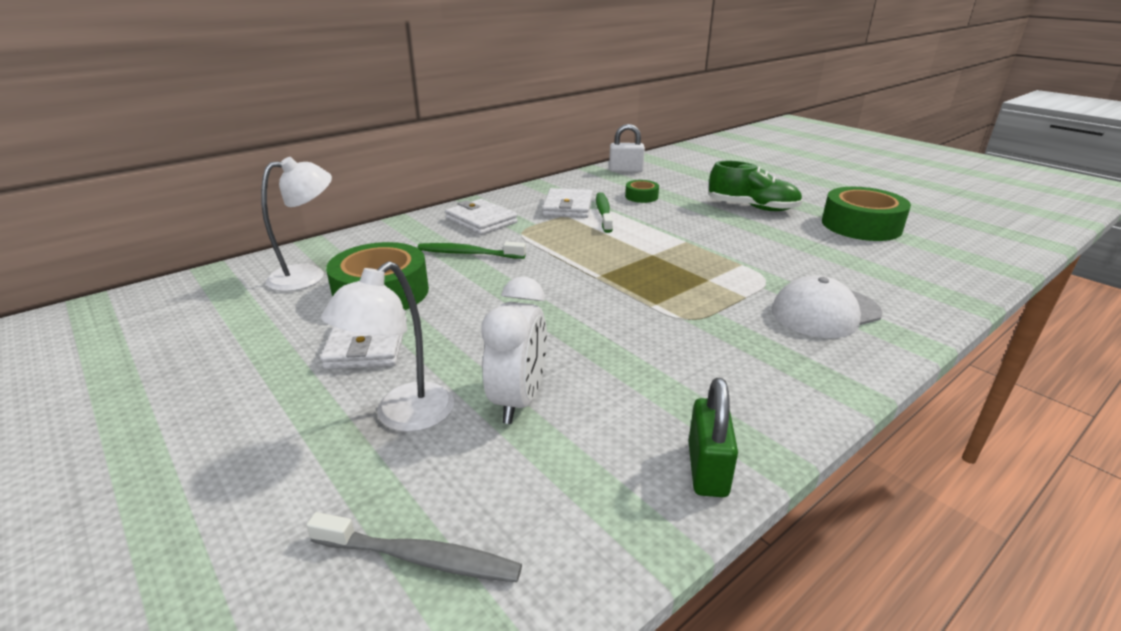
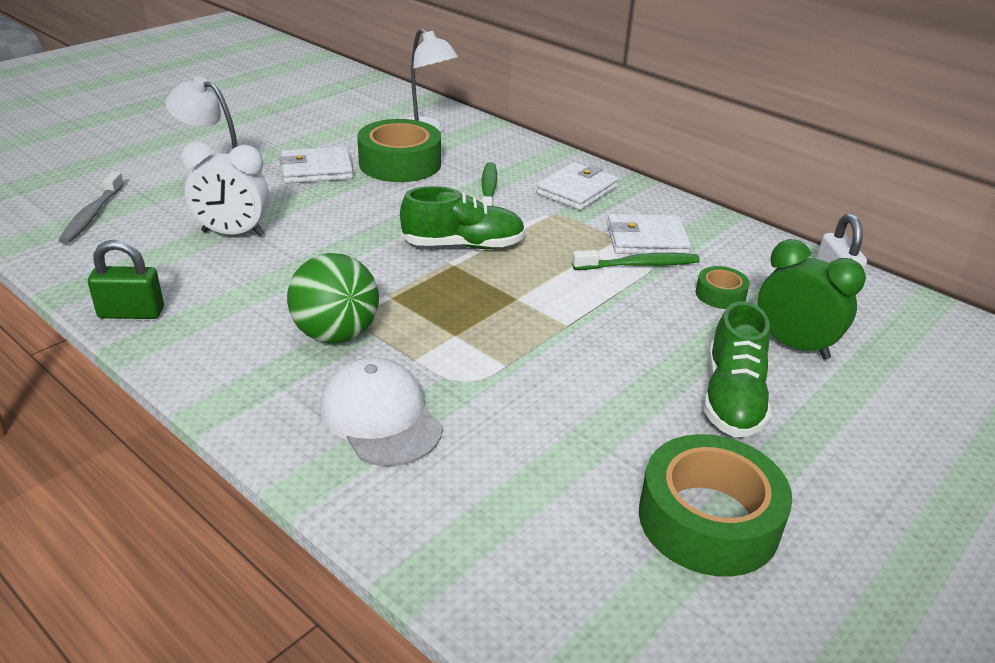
camera: 80 degrees right, 5 degrees up
none -> green ball [287,253,379,344]
none -> green shoe [400,186,525,249]
none -> green clock [758,239,866,360]

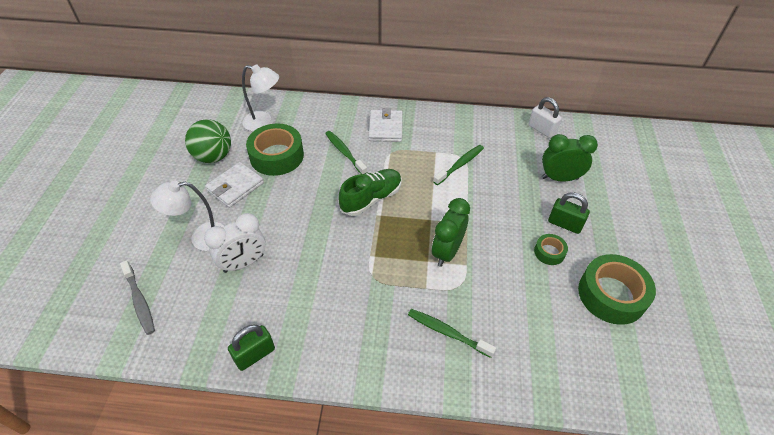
camera: 35 degrees left, 15 degrees up
green ball [287,253,379,344] -> green ball moved to [185,119,231,163]
white cap [320,358,443,466] -> green toothbrush [408,309,496,358]
white wallet [607,214,691,254] -> none
green tape [695,266,750,309] -> green tape moved to [534,234,568,265]
green shoe [704,301,771,437] -> green padlock [548,192,590,234]
none -> green clock [432,198,470,267]

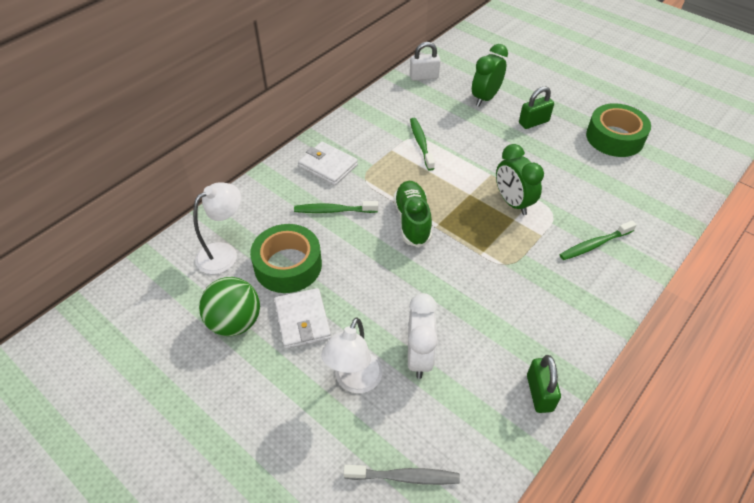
camera: 55 degrees left, 0 degrees up
green tape [534,234,568,265] -> none

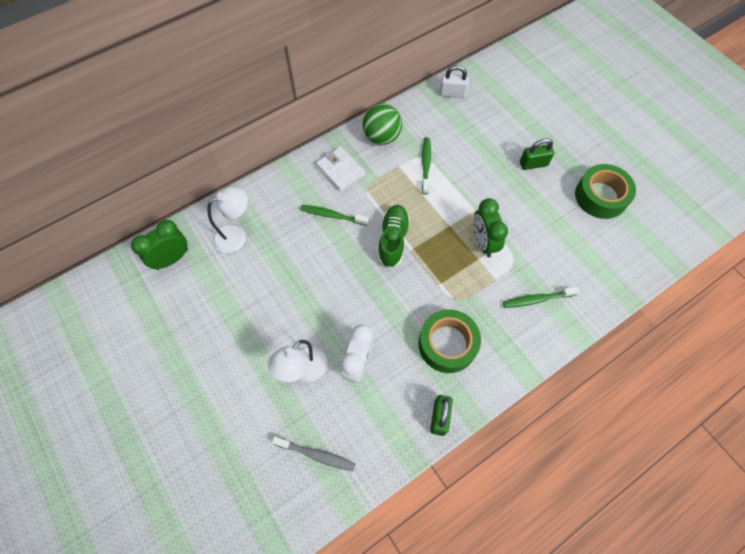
camera: 15 degrees right, 15 degrees up
green ball [199,277,260,336] -> green ball moved to [363,104,402,145]
green tape [250,224,322,293] -> green tape moved to [418,309,481,373]
white wallet [274,288,331,349] -> none
green clock [472,44,508,106] -> green clock moved to [131,220,188,270]

